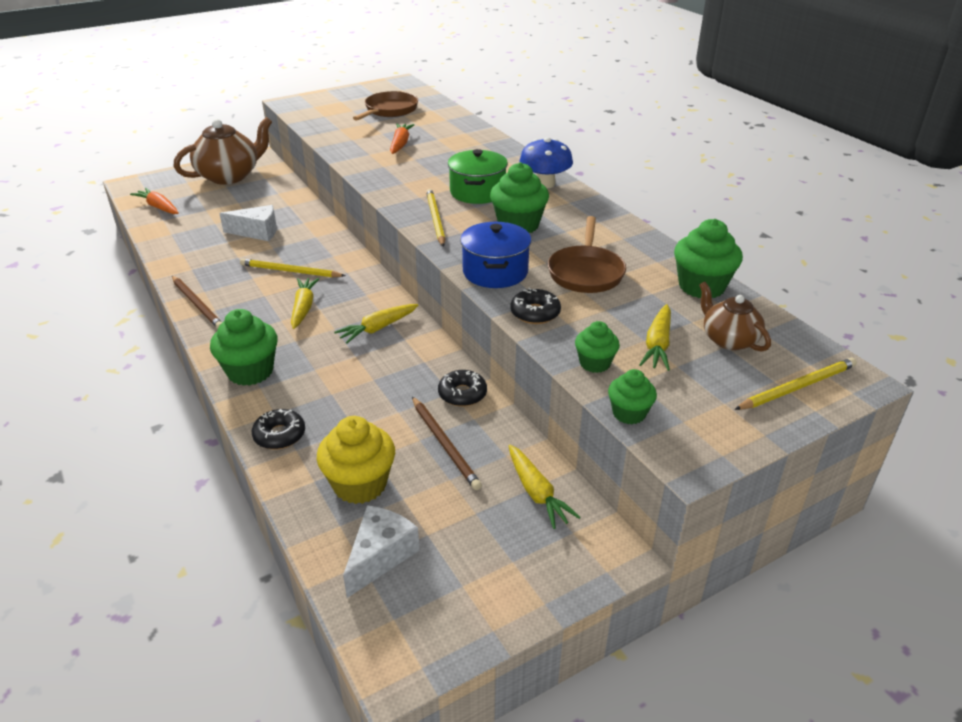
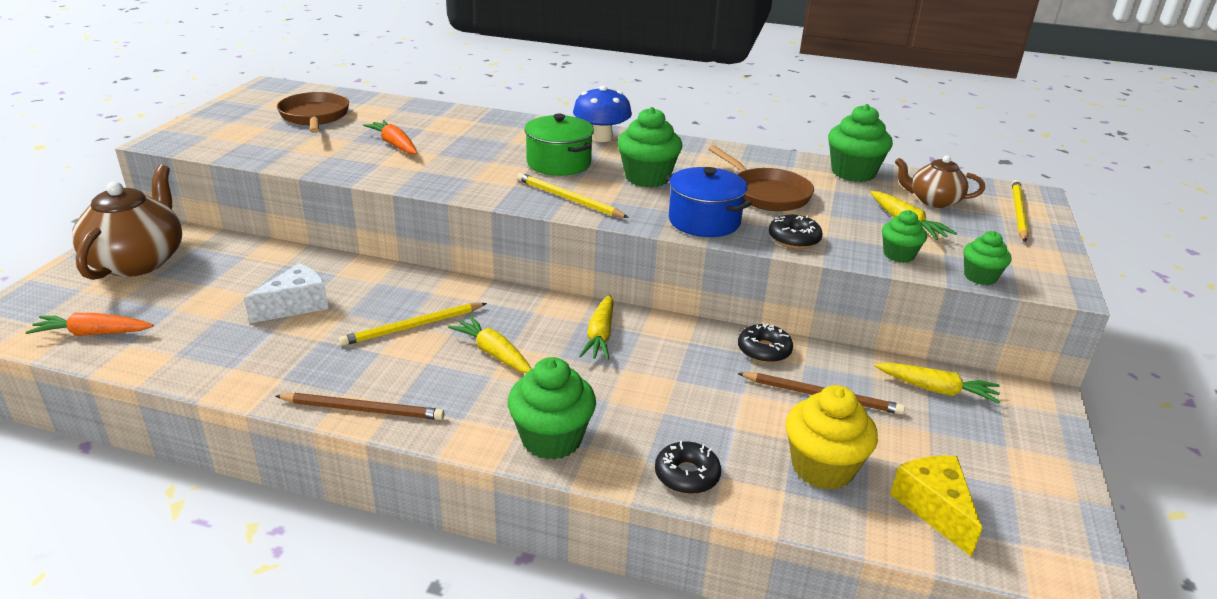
camera: 45 degrees left, 5 degrees down
white cheese [343,505,420,598] -> yellow cheese [890,456,983,557]

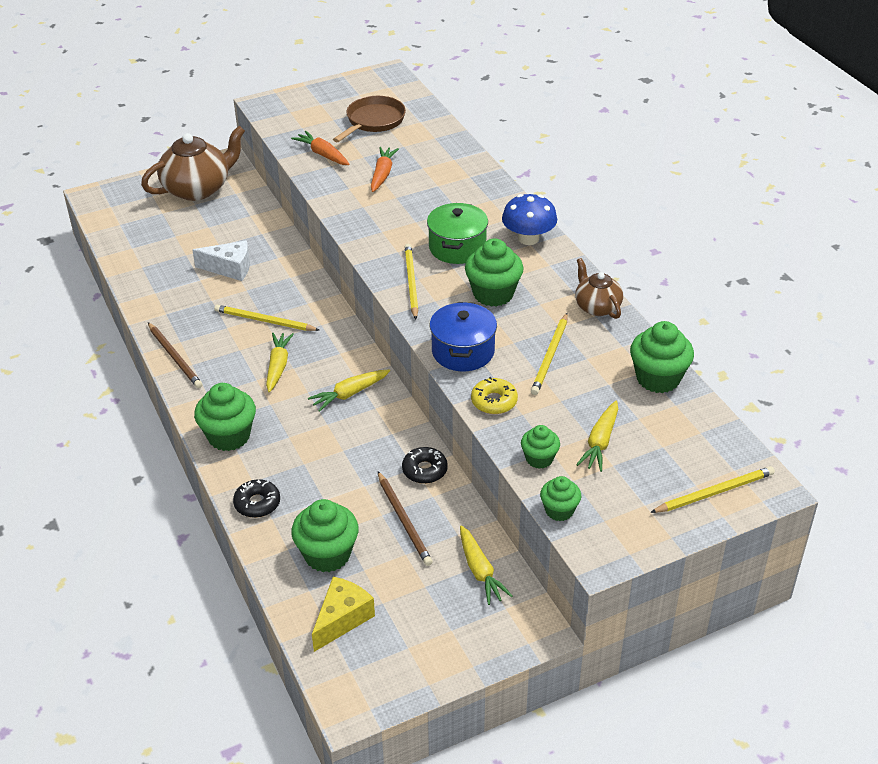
camera: 50 degrees right, 10 degrees up
orange carrot [26,313,154,336] -> orange carrot moved to [291,131,350,165]
brown pan [708,145,814,211] -> yellow pencil [531,313,568,395]
black donut [769,215,823,249] -> yellow donut [471,377,518,414]
yellow cupcake [786,385,878,490] -> green cupcake [291,499,359,572]
brown teapot [895,155,985,208] -> brown teapot moved to [575,258,623,319]

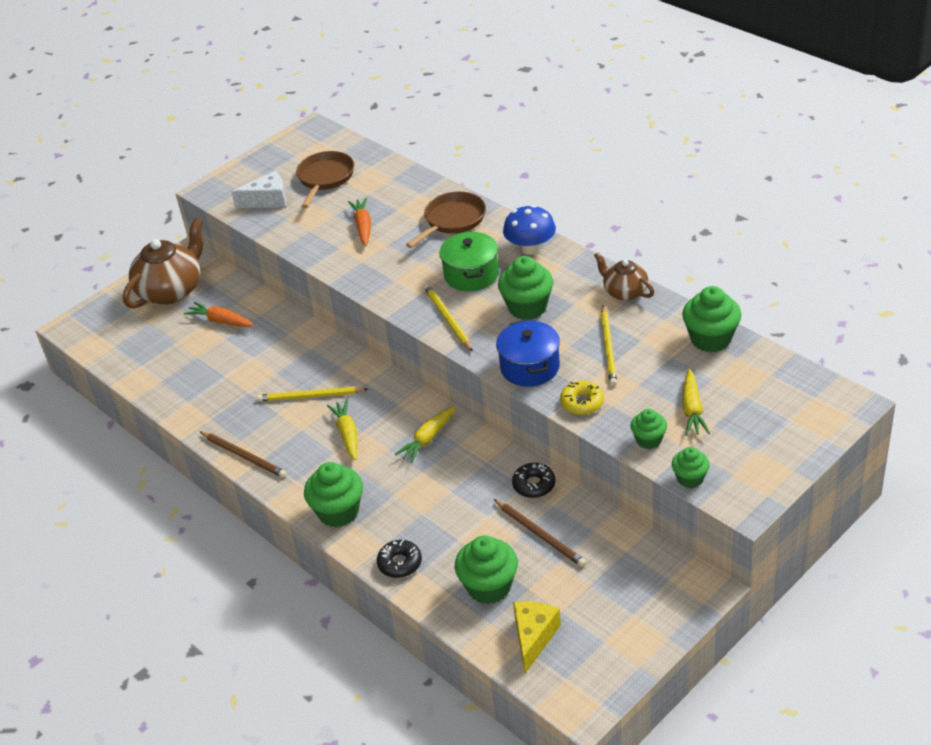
camera: 15 degrees left, 0 degrees up
white cheese [192,241,250,281] -> white cheese moved to [231,171,286,208]
orange carrot [291,131,350,165] -> orange carrot moved to [184,302,254,327]
yellow carrot [460,525,513,605] -> none
yellow pencil [650,466,775,513] -> none
none -> brown pan [406,192,486,248]

